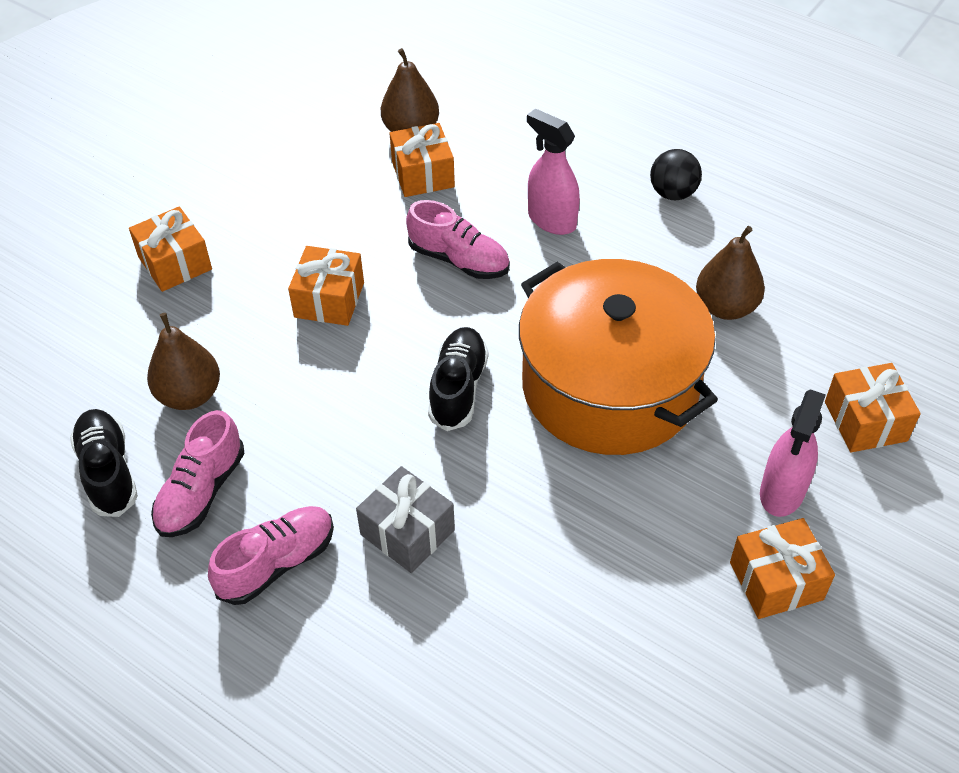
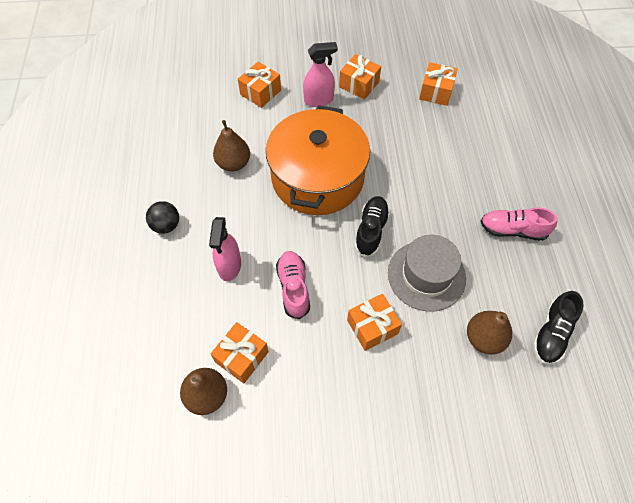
camera: 130 degrees left, 10 degrees up
orange gift [129,206,212,292] -> orange gift moved to [419,62,458,106]
pink shoe [151,410,244,537] -> none
grey gift [356,466,455,573] -> none
black shoe [428,327,489,431] -> black shoe turned 135 degrees clockwise [354,196,390,257]
none -> grey hat [388,235,466,312]

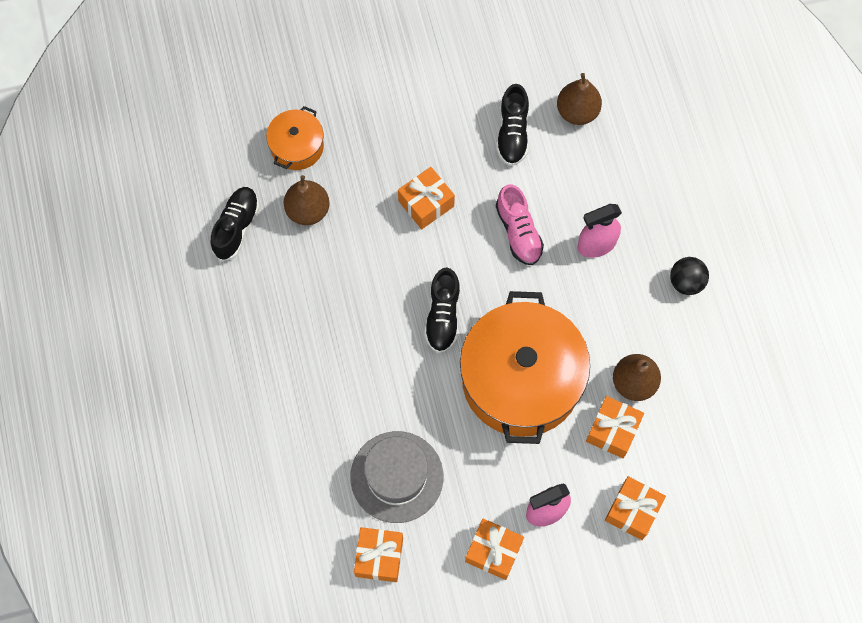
camera: 170 degrees right, 10 degrees up
pink spray bottle [209,217,241,281] -> pink spray bottle turned 105 degrees counterclockwise [577,204,622,258]
orange gift [211,322,269,383] -> orange gift moved to [586,396,644,458]
grey hat [388,235,466,312] -> grey hat moved to [350,431,443,523]
pink shoe [480,207,558,241] -> none
none -> orange pot [266,106,324,170]
none -> black shoe [496,84,529,166]

